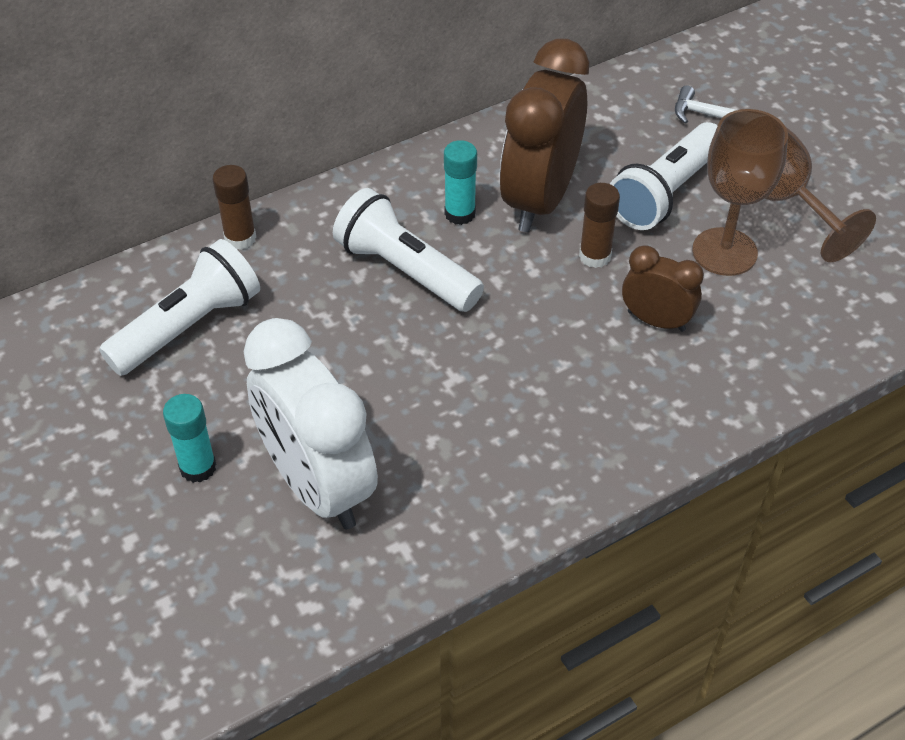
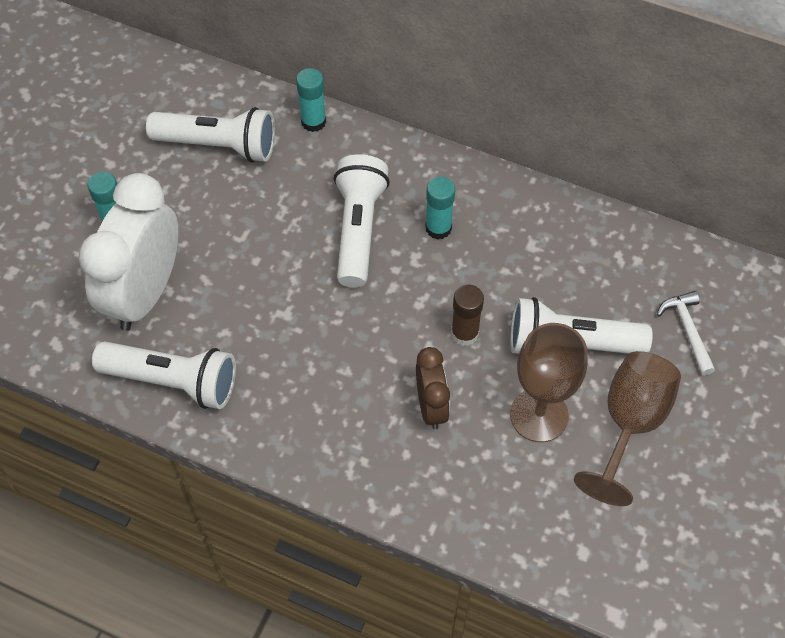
camera: 55 degrees right, 10 degrees up
brown glue stick [212,165,256,250] -> turquoise glue stick [296,68,326,132]
brown clock [500,39,589,232] -> none
none -> white flashlight [92,342,236,409]

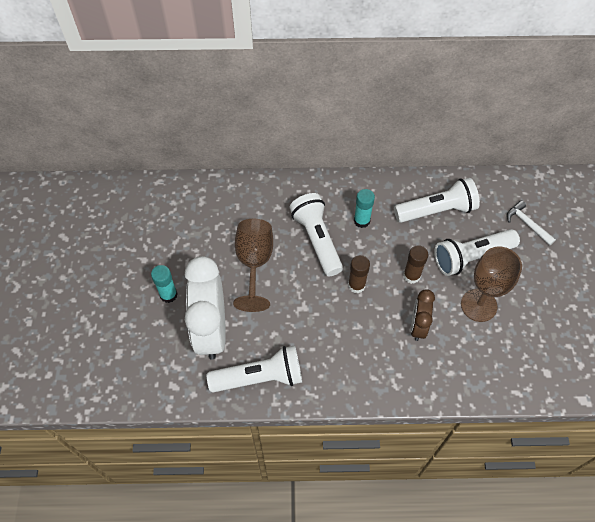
camera: 25 degrees left, 0 degrees up
white flashlight [146,107,275,163] -> white flashlight moved to [394,178,480,223]
turquoise glue stick [296,68,326,132] -> none
brown clock [416,347,450,429] -> brown clock turned 135 degrees counterclockwise [411,289,435,341]
brown goblet [574,351,681,506] -> brown goblet moved to [233,219,273,312]
none -> brown glue stick [348,255,370,293]

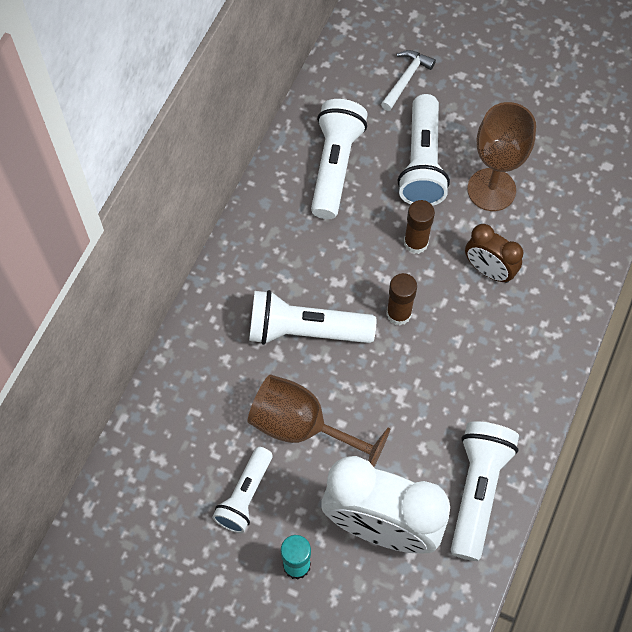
camera: 65 degrees left, 5 degrees up
turquoise glue stick [354,189,375,228] -> none
white hammer [507,201,556,246] -> white hammer turned 135 degrees clockwise [381,50,436,111]
none -> white flashlight [212,447,272,533]

